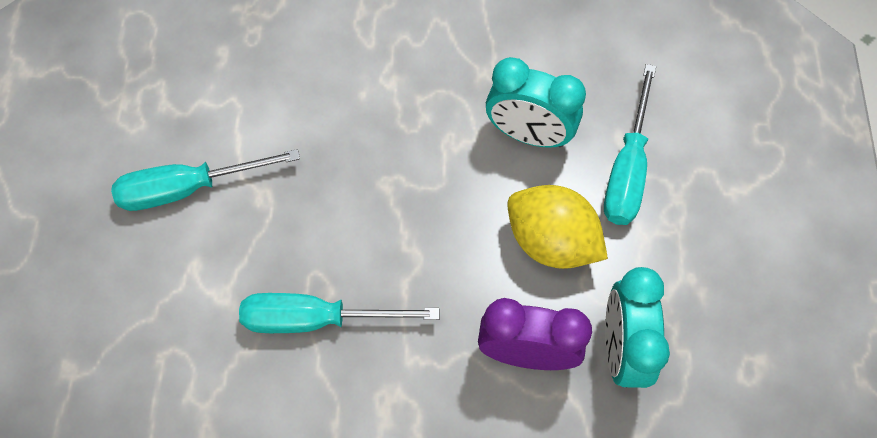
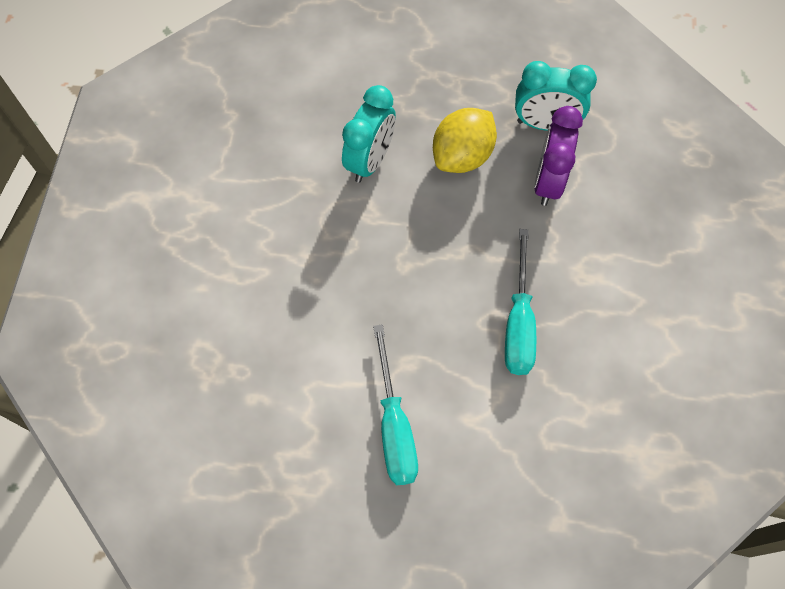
camera: 85 degrees left, 0 degrees up
turquoise screwdriver [604,64,656,225] -> none

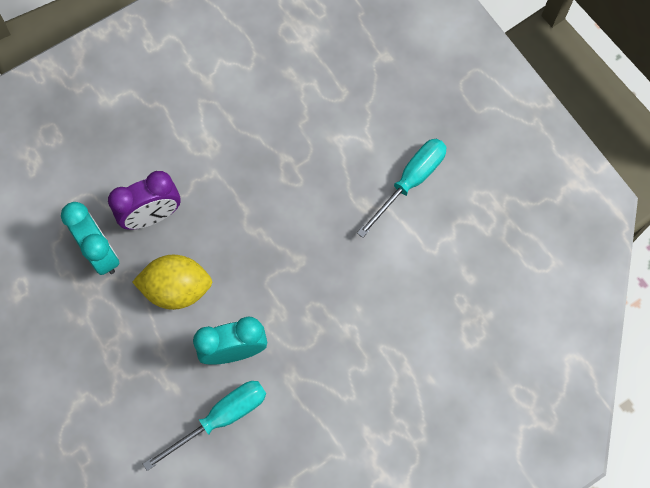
camera: 130 degrees left, 5 degrees up
turquoise screwdriver [505,229,536,375] -> turquoise screwdriver moved to [143,381,266,471]

